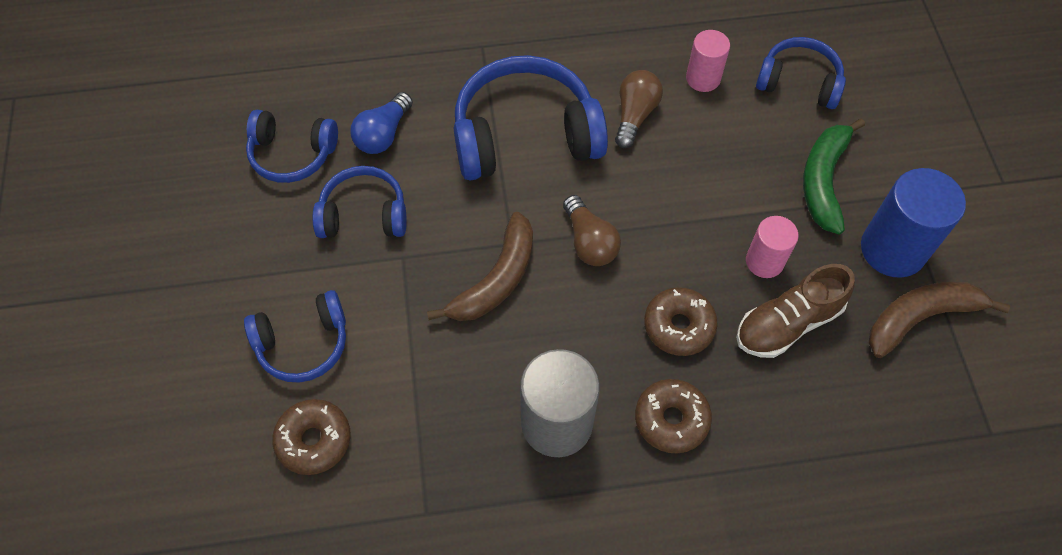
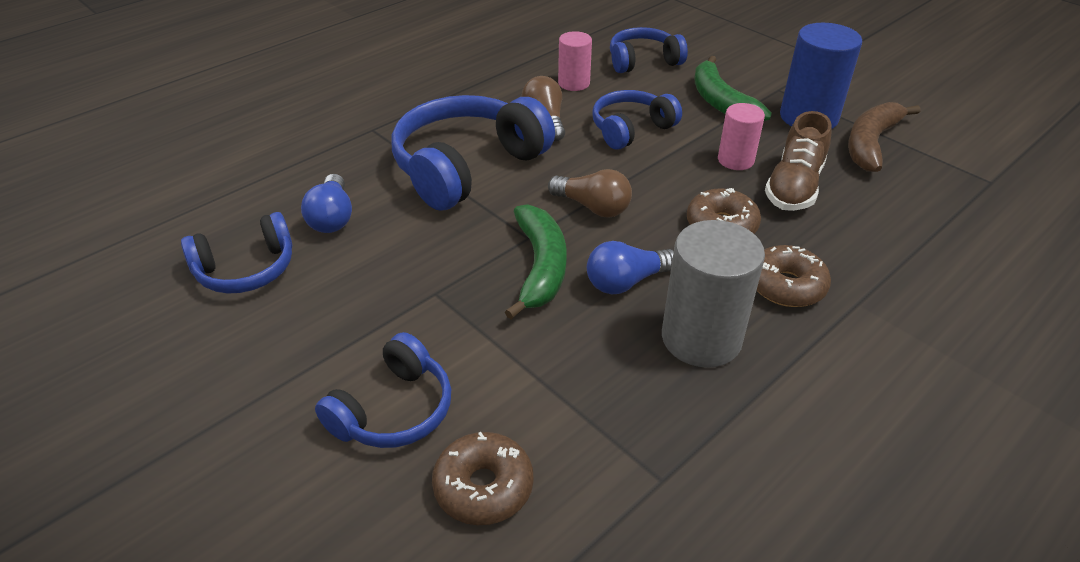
camera: 35 degrees left, 20 degrees down
blue headphones [313,166,407,238] -> blue headphones moved to [592,90,682,150]
brown banana [427,212,533,321] -> green banana [505,204,567,319]
none -> blue light bulb [587,241,674,295]

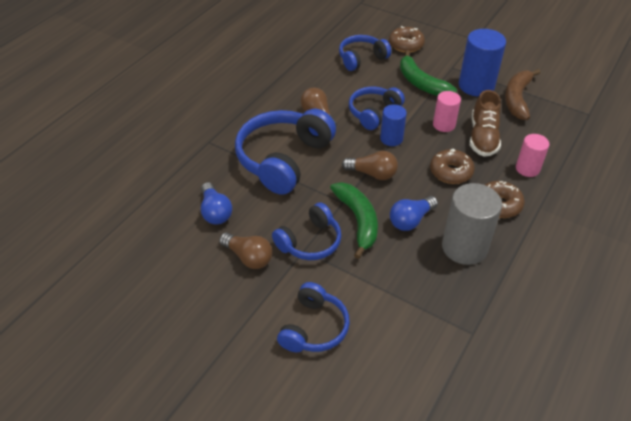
camera: 15 degrees left, 5 degrees up
blue headphones [181,212,292,294] -> blue headphones moved to [272,202,341,260]
brown donut [432,432,534,525] -> brown donut moved to [389,26,425,53]
pink cylinder [558,31,592,91] -> pink cylinder moved to [516,134,550,177]
none -> brown light bulb [219,232,272,269]
none -> blue cylinder [380,104,407,146]

